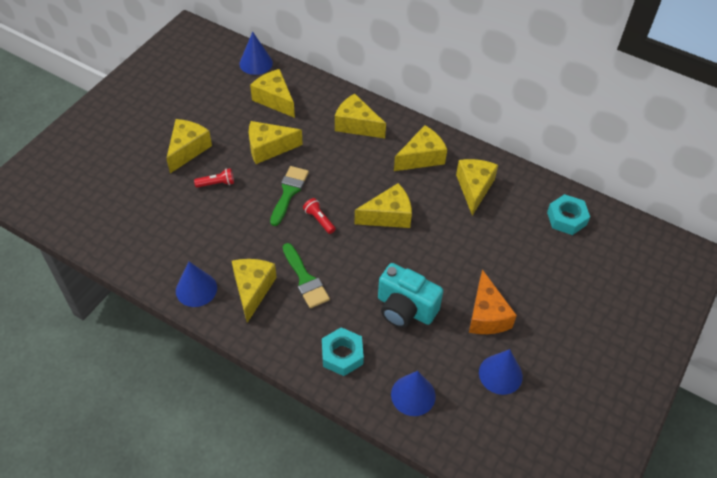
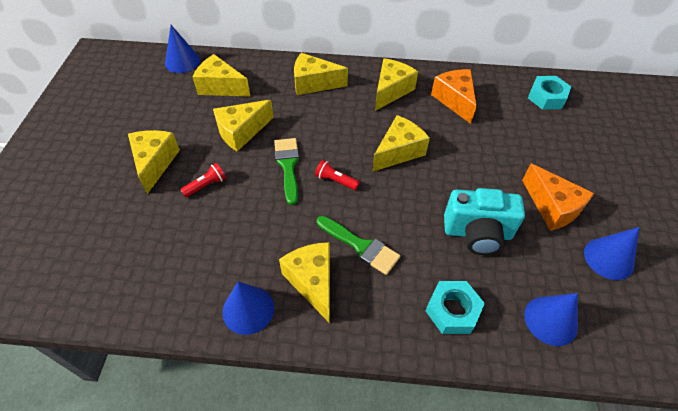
camera: 25 degrees left, 0 degrees up
yellow cheese [456,159,498,216] -> orange cheese [431,69,477,124]

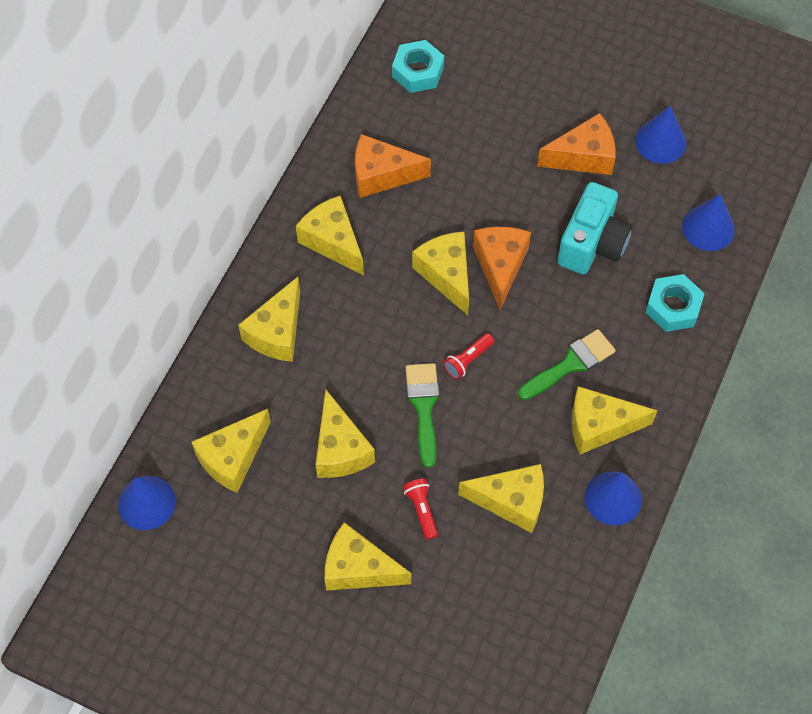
camera: 70 degrees left, 10 degrees up
green brush [274,138,299,205] -> green brush turned 75 degrees clockwise [406,363,439,468]
none -> yellow cheese [458,464,544,533]
none -> orange cheese [473,227,531,310]

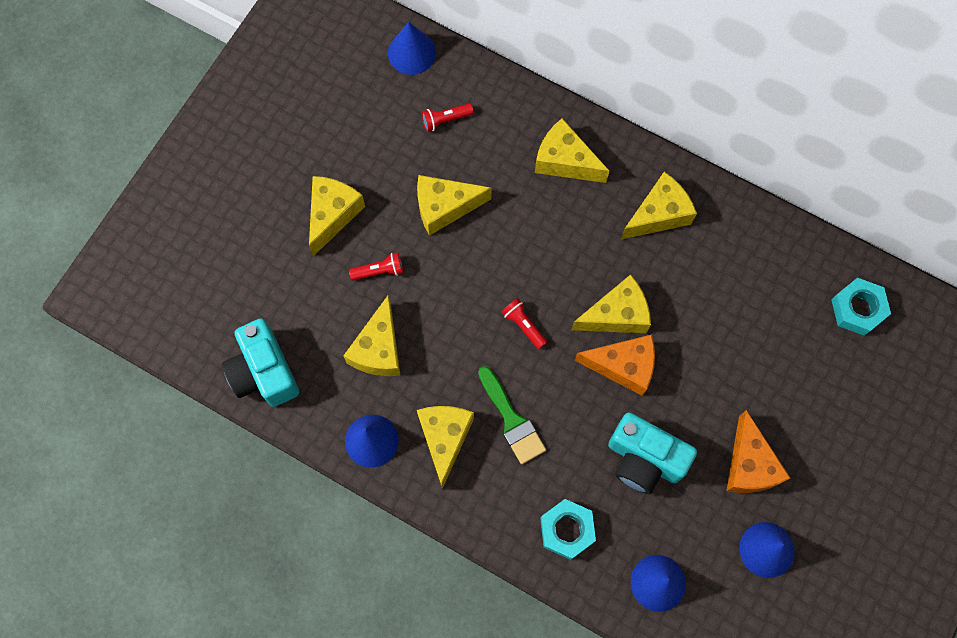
camera: 95 degrees right, 10 degrees up
yellow cheese [192,409,271,493] -> red flashlight [422,104,474,132]
orange cheese [355,134,431,198] -> none
green brush [406,363,439,468] -> none
none -> turquoise camera [222,318,299,407]

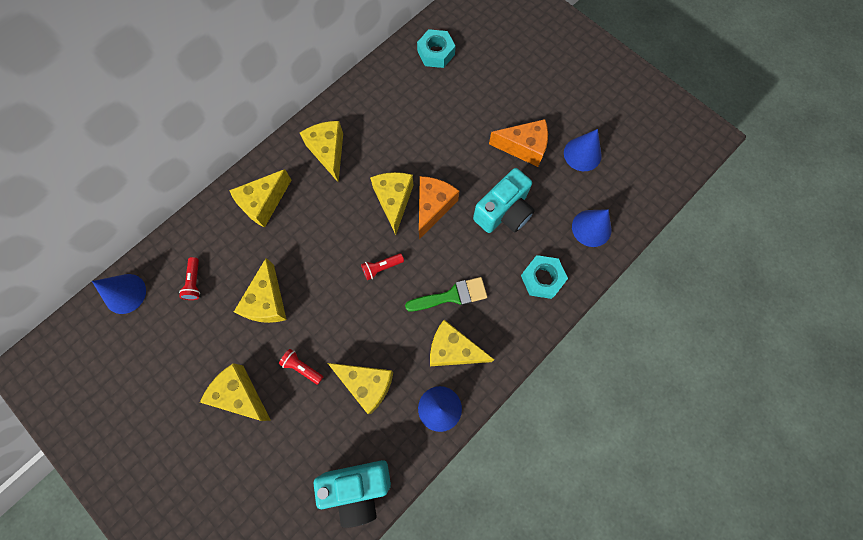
camera: 75 degrees left, 0 degrees up
red flashlight [349,252,403,281] -> red flashlight turned 60 degrees counterclockwise [279,349,323,385]

